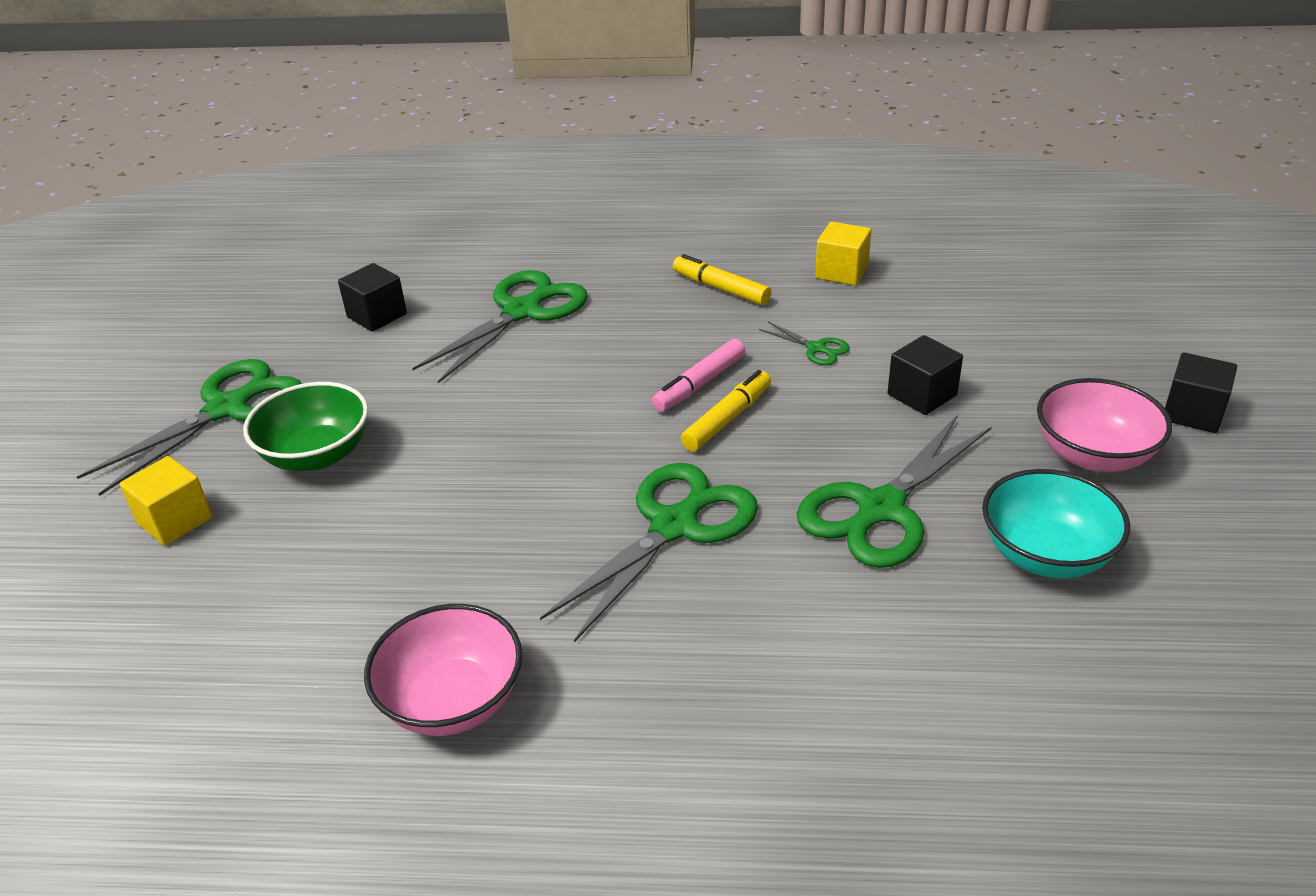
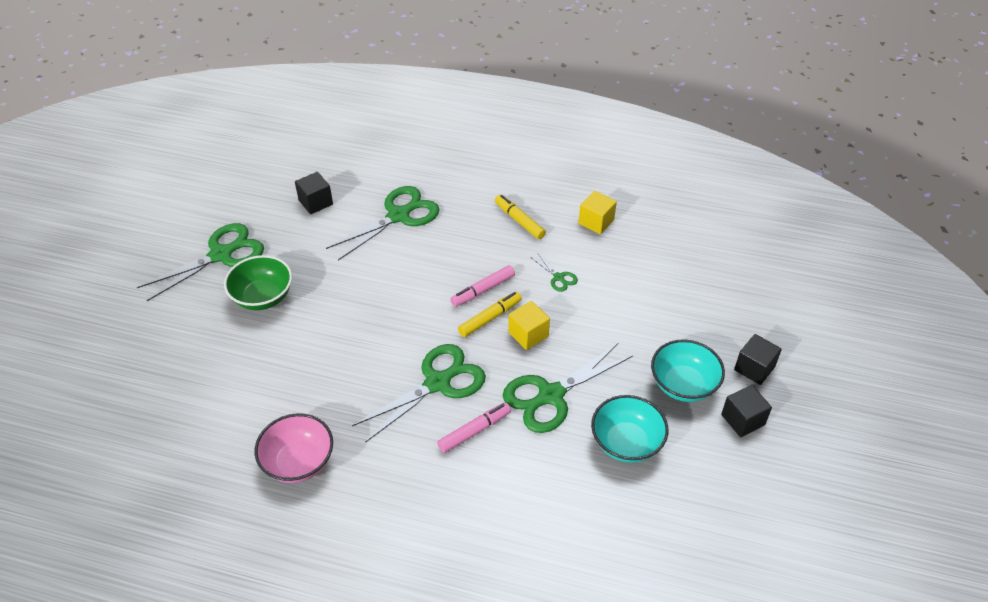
camera: 10 degrees right, 10 degrees up
yellow cube [119,456,213,546] -> yellow cube moved to [508,301,550,350]
black cube [887,335,963,415] -> black cube moved to [721,385,772,437]
pink bowl [1037,378,1172,472] -> turquoise bowl [651,340,725,402]
none -> pink marker [437,402,511,453]

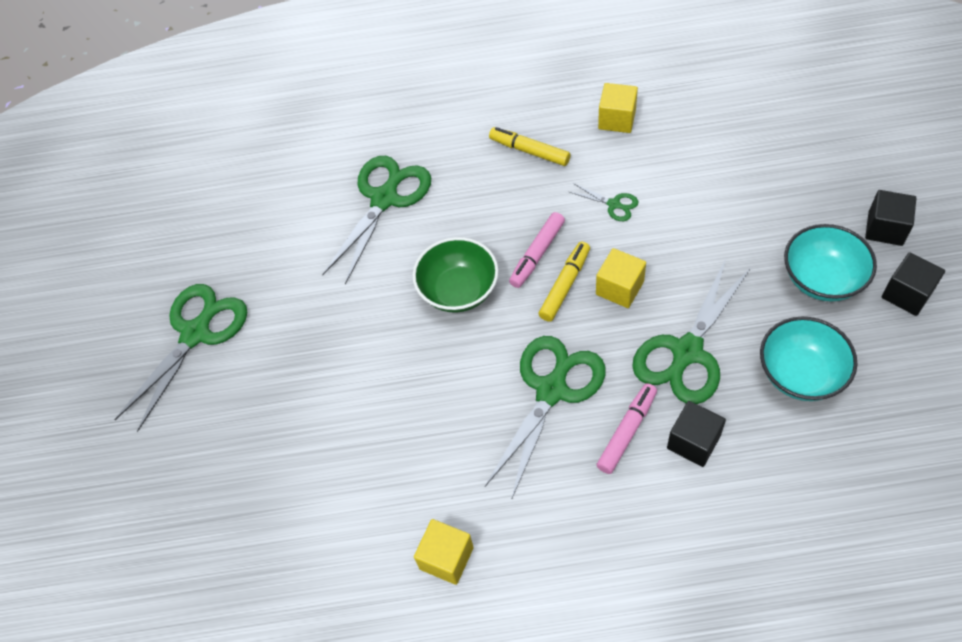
camera: 15 degrees left, 10 degrees up
green bowl [224,255,292,310] -> green bowl moved to [413,237,499,313]
pink bowl [255,413,333,483] -> yellow cube [414,519,474,585]
black cube [295,172,333,214] -> black cube moved to [667,401,726,467]

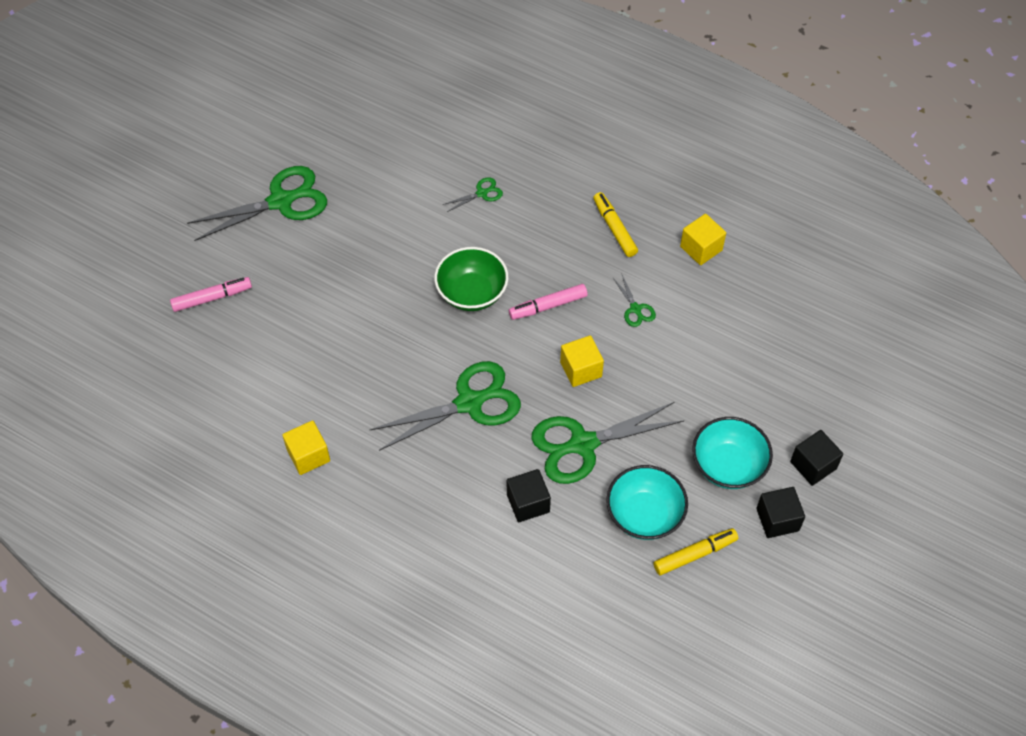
camera: 30 degrees right, 0 degrees up
green scissors [322,156,431,285] -> green scissors [442,177,503,212], size x0.44
yellow marker [539,242,590,322] -> yellow marker moved to [654,528,738,575]
pink marker [597,383,657,474] -> pink marker moved to [170,277,252,312]

